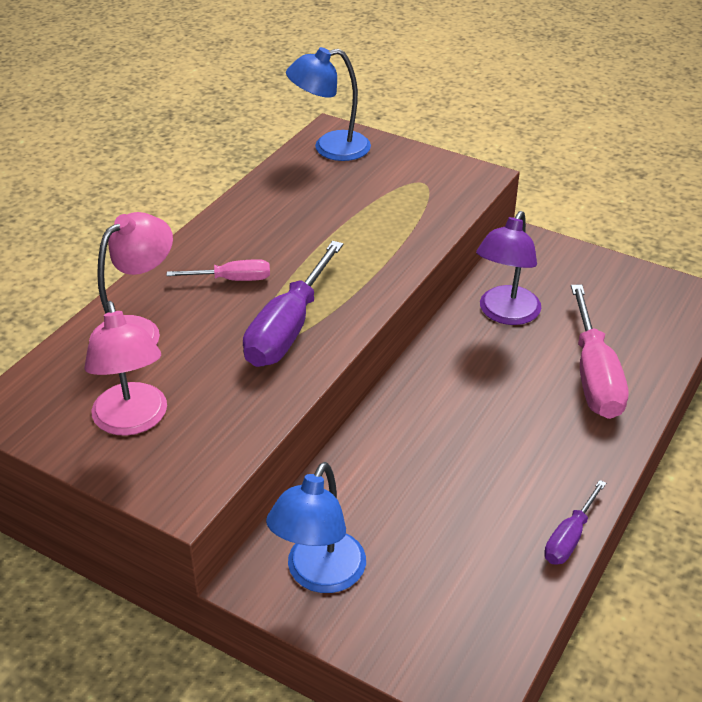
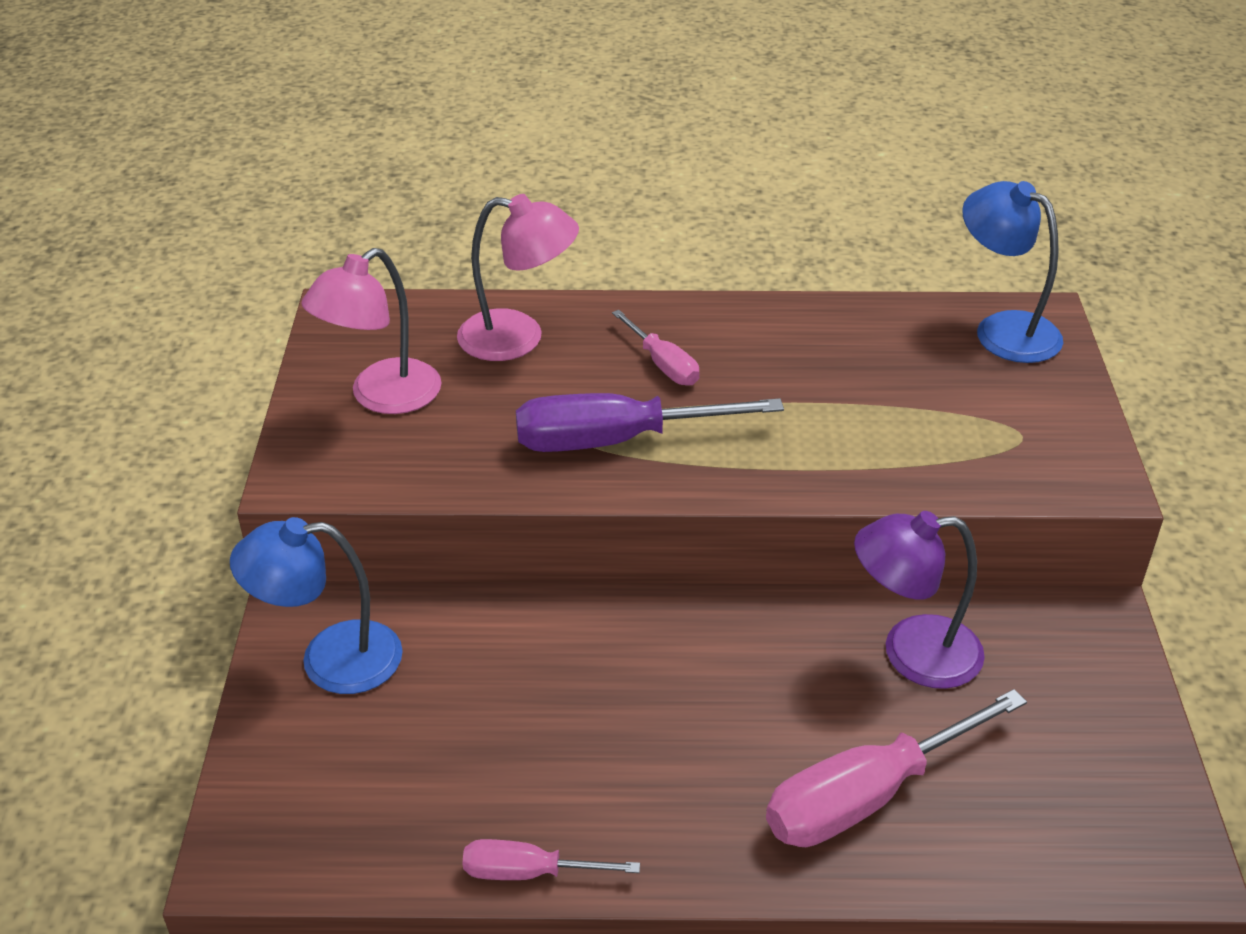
camera: 60 degrees right, 0 degrees up
purple screwdriver [544,480,606,565] -> pink screwdriver [463,839,640,880]

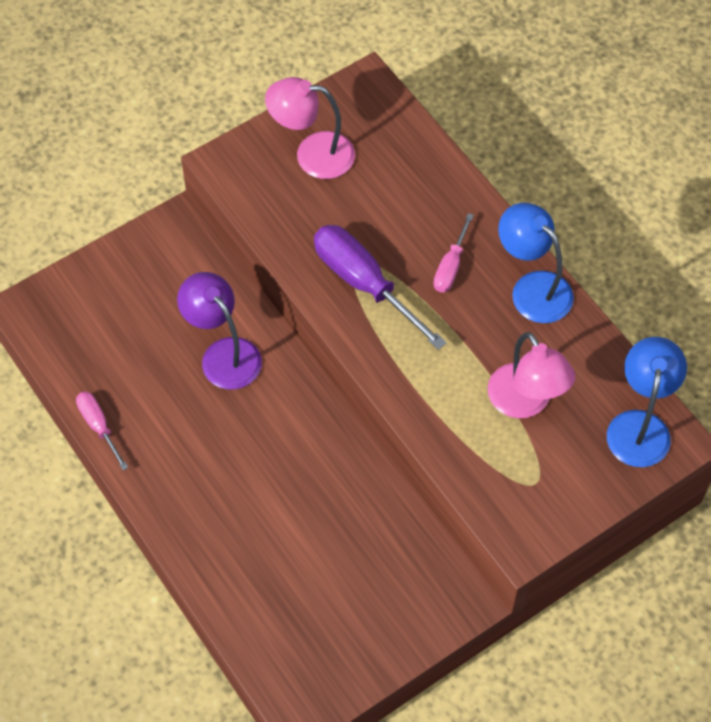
camera: 55 degrees right, 20 degrees up
blue lamp [230,517,403,694] -> blue lamp moved to [498,203,574,323]
pink lamp [457,194,579,361] -> pink lamp moved to [487,332,575,418]
pink screwdriver [766,689,1027,847] -> none
purple lamp [854,511,985,689] -> purple lamp moved to [177,272,262,390]

